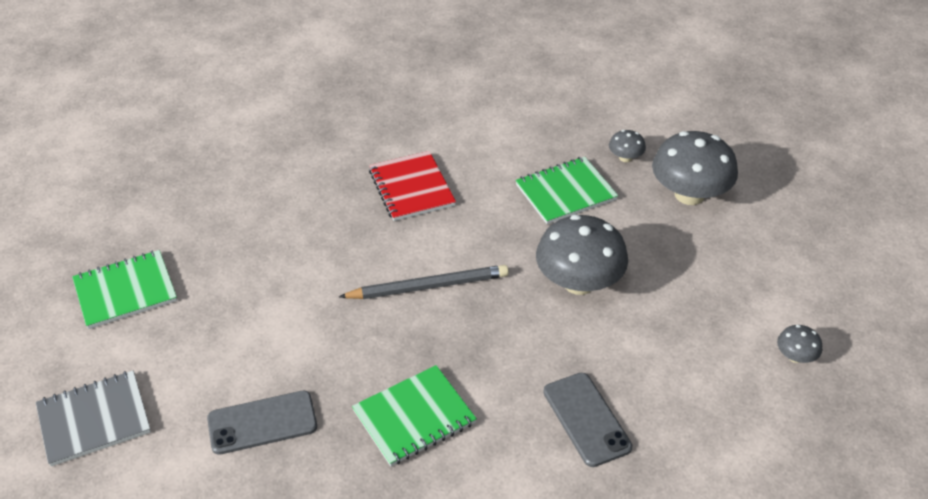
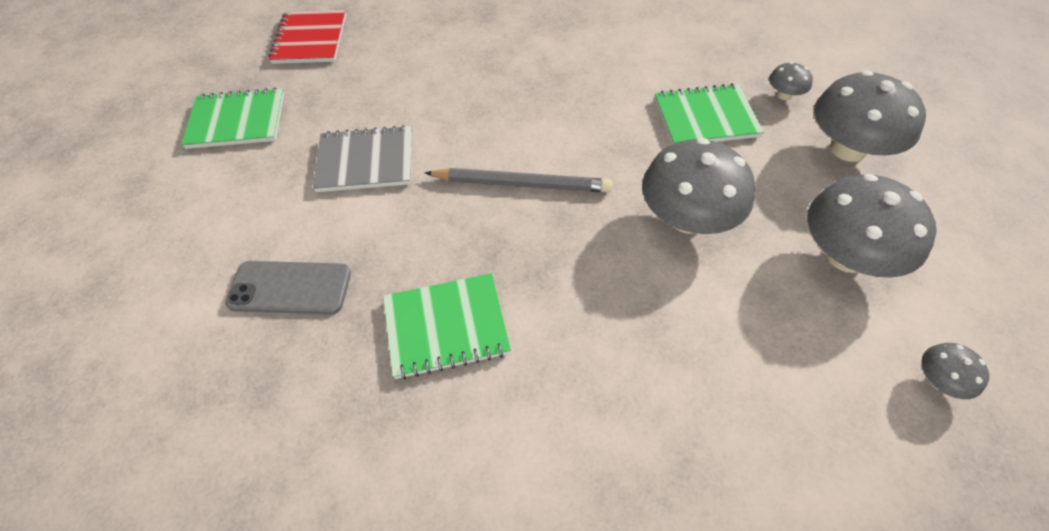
camera: 20 degrees right, 10 degrees up
grey notebook [36,371,151,466] -> grey notebook moved to [313,125,412,192]
red notebook [369,151,456,221] -> red notebook moved to [268,10,346,64]
grey phone [543,373,632,467] -> none
none -> grey mushroom [807,174,937,278]

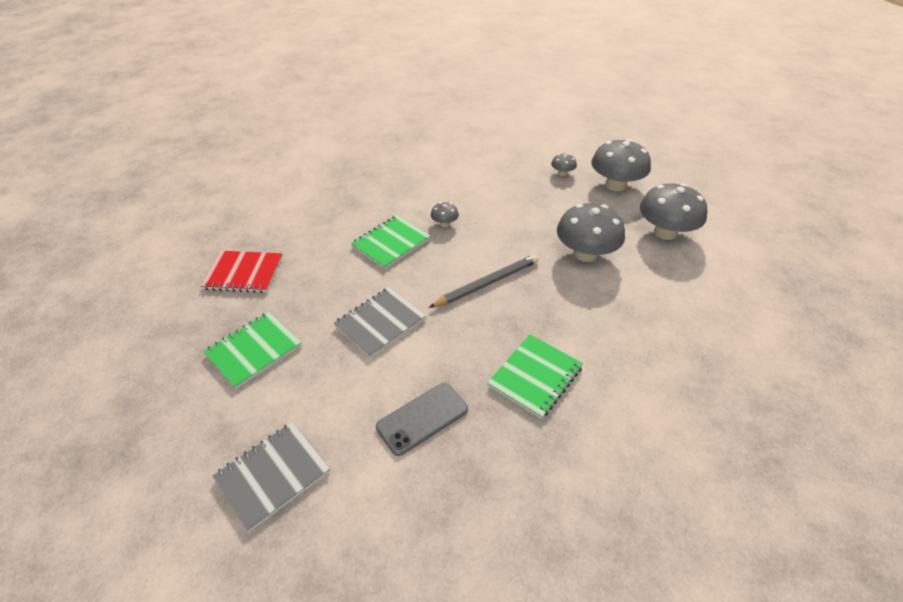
camera: 40 degrees left, 10 degrees down
red notebook [268,10,346,64] -> red notebook turned 45 degrees counterclockwise [201,251,283,293]
green notebook [655,83,764,144] -> green notebook moved to [351,215,430,269]
grey mushroom [921,343,989,399] -> grey mushroom moved to [431,202,459,227]
none -> grey notebook [213,422,330,532]

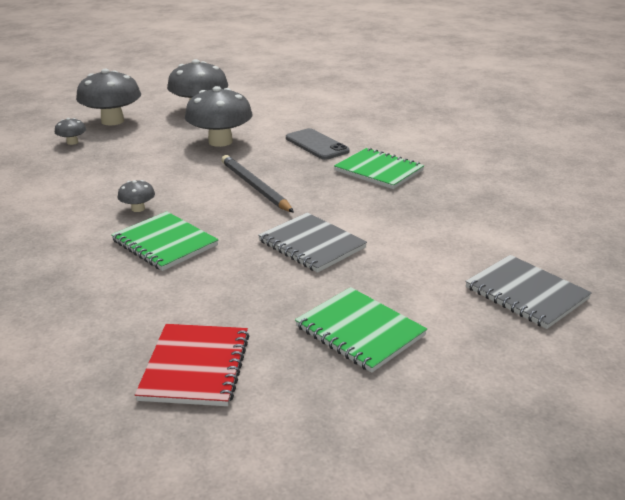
camera: 90 degrees left, 15 degrees down
grey phone [376,383,468,456] -> grey phone moved to [286,128,350,160]

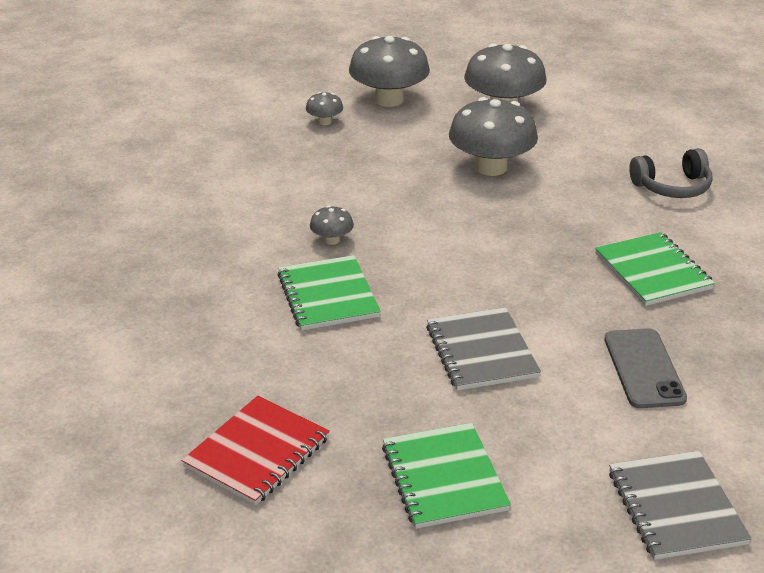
camera: 30 degrees right, 5 degrees up
grey pencil [221,155,294,213] -> none
grey phone [286,128,350,160] -> grey phone moved to [604,328,687,408]
none -> grey headphones [629,148,713,198]

